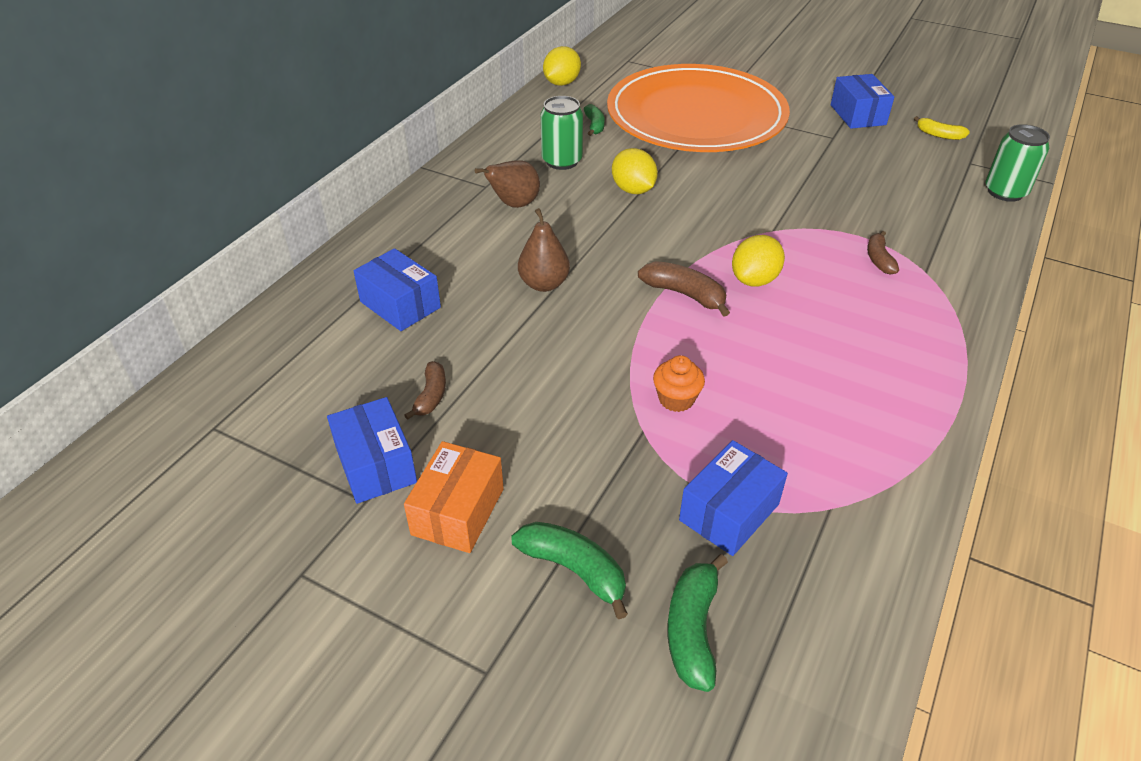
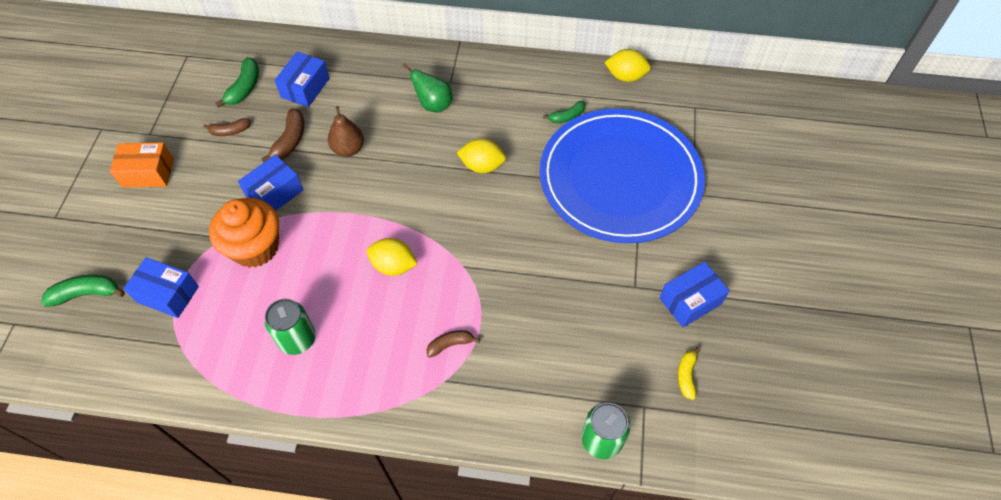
camera: 70 degrees right, 15 degrees up
blue box [327,397,417,504] -> blue box moved to [238,155,303,211]
brown pear [475,160,540,208] -> green pear [402,64,452,112]
green banana [511,522,628,619] -> green banana moved to [215,57,259,108]
green can [541,96,583,170] -> green can moved to [264,299,316,355]
orange plate [607,64,790,152] -> blue plate [540,109,705,243]
yellow lemon [612,148,658,194] -> yellow lemon turned 60 degrees clockwise [457,138,506,173]
brown banana [638,261,730,317] -> brown banana moved to [261,108,304,162]
orange cupcake [653,355,705,412] -> orange cupcake [209,198,279,268], size x2.05

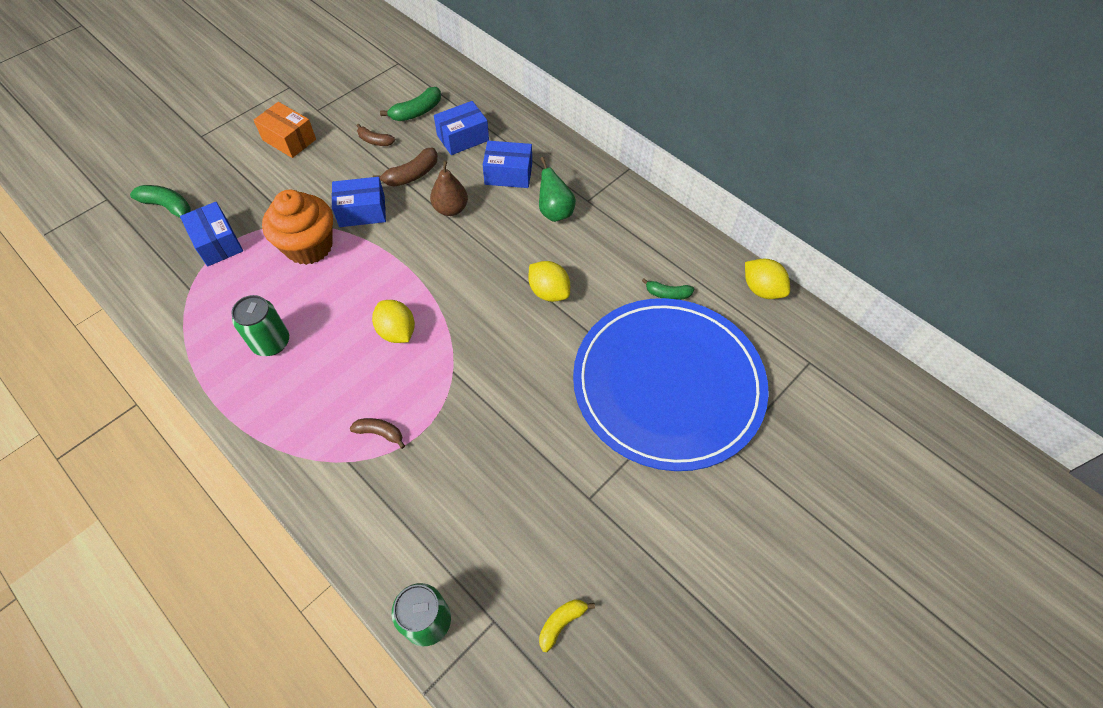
camera: 35 degrees right, 0 degrees up
blue box [660,262,730,327] -> blue box moved to [483,141,532,188]

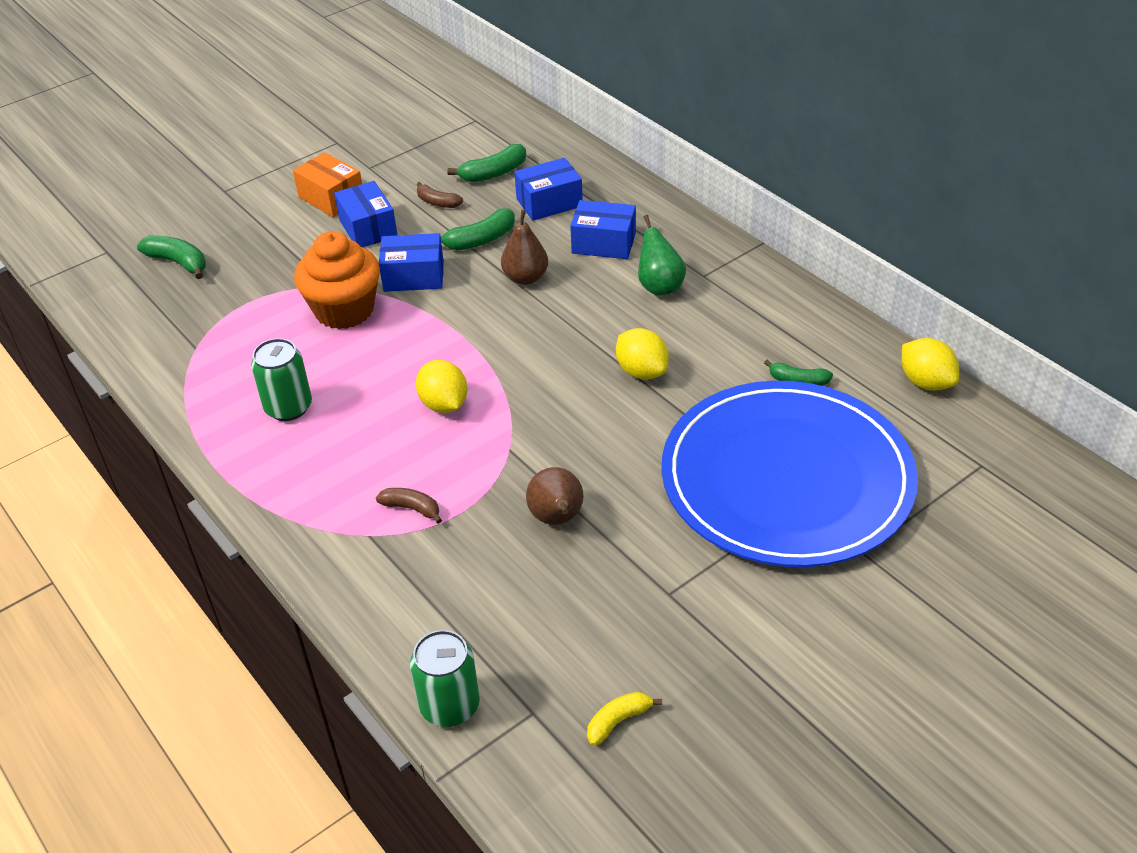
camera: 10 degrees right, 15 degrees down
blue box [180,202,243,266] -> blue box moved to [334,181,397,247]
brown banana [373,148,438,187] -> green banana [440,208,515,251]
none -> brown pear [526,467,583,525]

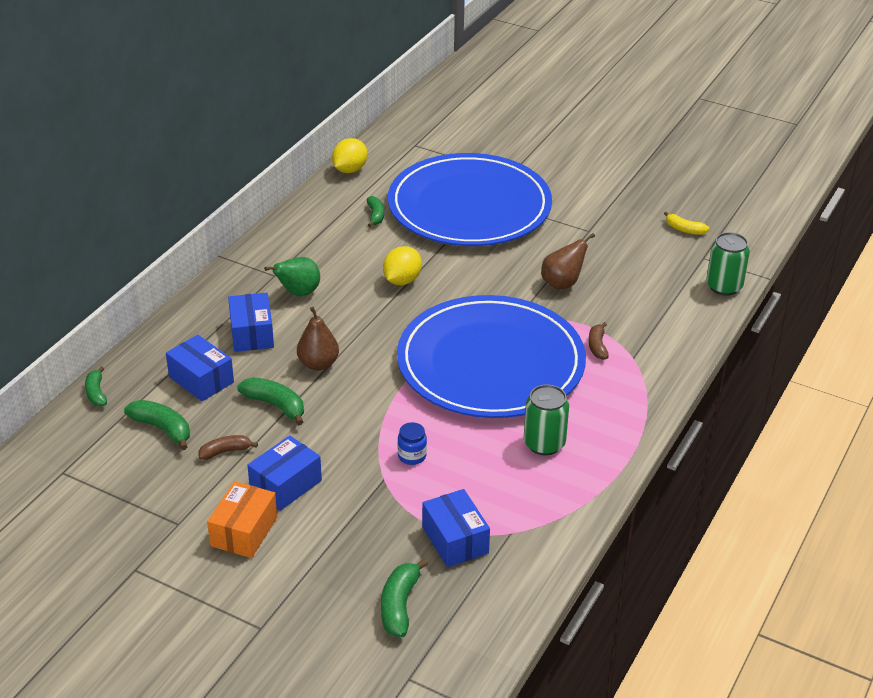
camera: 115 degrees left, 5 degrees down
orange cupcake [294,231,380,329] -> blue jar [398,422,427,465]
blue box [379,233,444,292] -> blue box moved to [422,489,490,567]
yellow lemon [416,360,467,413] -> blue plate [397,295,586,418]
brown banana [417,182,463,208] -> brown banana turned 120 degrees counterclockwise [198,435,258,460]
none -> green banana [85,366,107,407]

